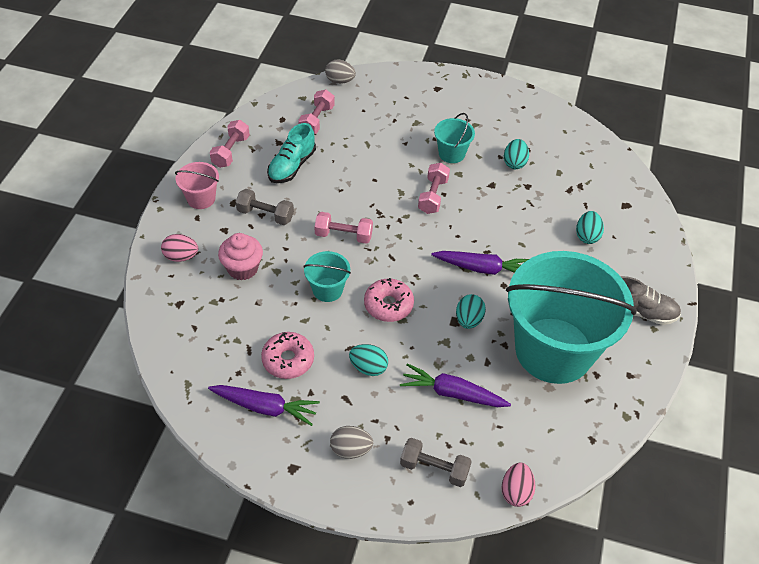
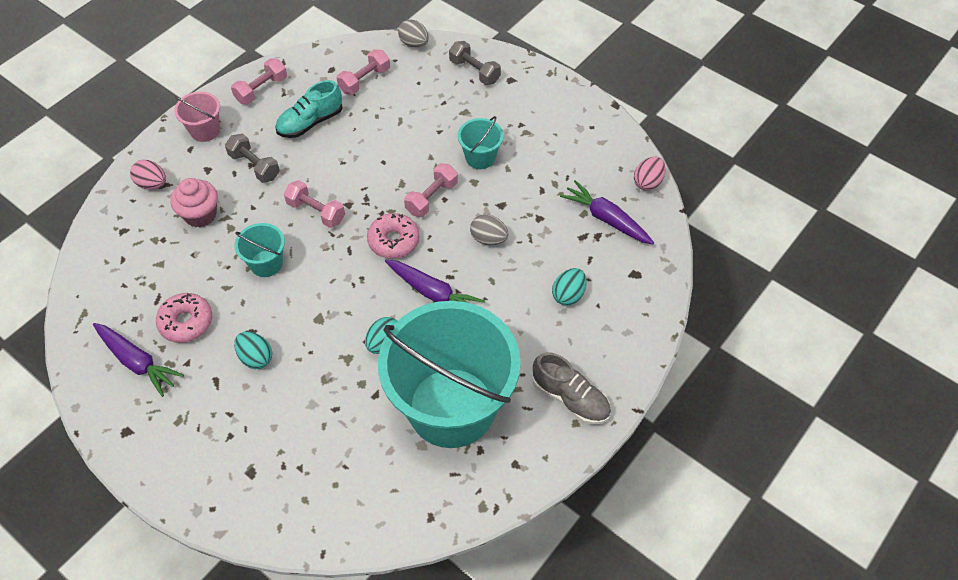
camera: 25 degrees right, 5 degrees up
grey egg [330,426,373,459] -> grey egg moved to [470,214,508,245]
pink donut [364,278,414,322] -> pink donut moved to [367,213,419,259]
purple carrot [400,363,511,407] -> purple carrot moved to [560,180,654,244]
grey dumbbell [400,438,472,487] -> grey dumbbell moved to [449,41,501,85]
pink egg [501,463,535,507] -> pink egg moved to [634,157,666,190]
turquoise egg [504,139,529,169] -> none

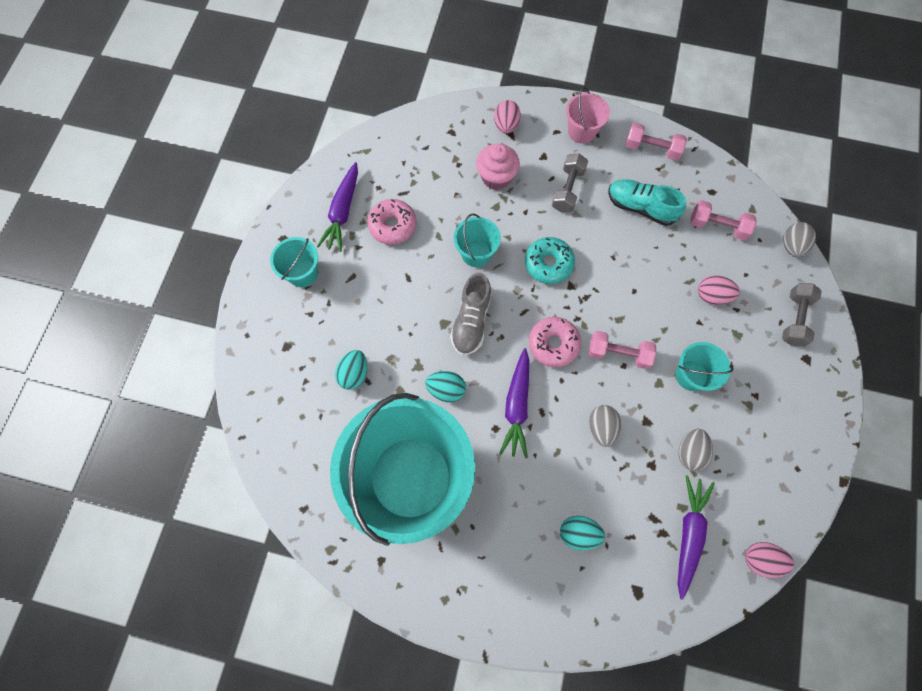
camera: 65 degrees right, 15 degrees up
turquoise egg [234,332,272,369] -> turquoise egg moved to [335,350,367,390]
pink dumbbell [284,180,345,228] -> turquoise donut [525,237,575,284]
grey shoe [532,352,611,424] -> grey shoe moved to [450,273,492,356]
none -> turquoise bucket [270,237,318,287]
none -> grey egg [679,429,713,471]
none -> pink egg [698,275,740,305]

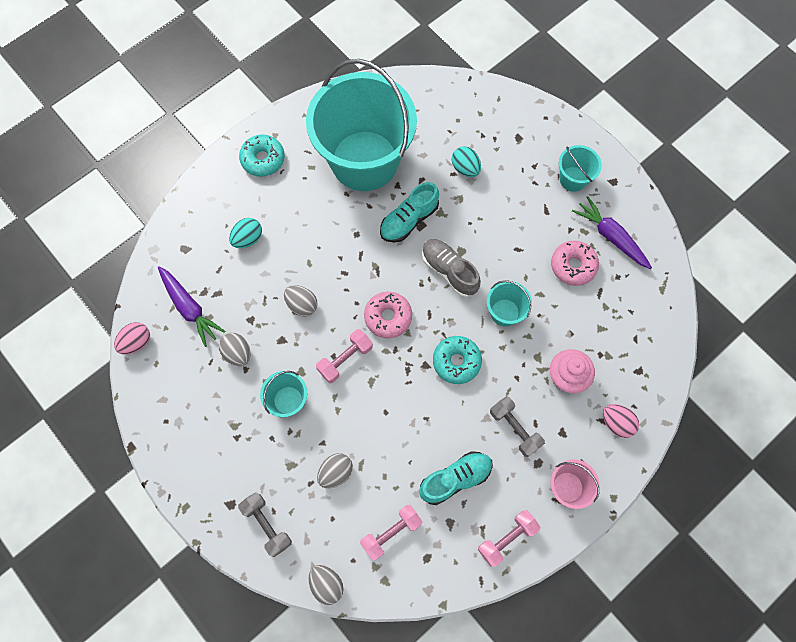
camera: 125 degrees right, 0 degrees up
turquoise egg [425,371,466,402] -> turquoise shoe [380,182,439,242]
purple carrot [499,348,529,459] -> none
pink egg [698,275,740,305] -> grey egg [317,453,353,488]
none -> turquoise donut [239,135,285,177]

